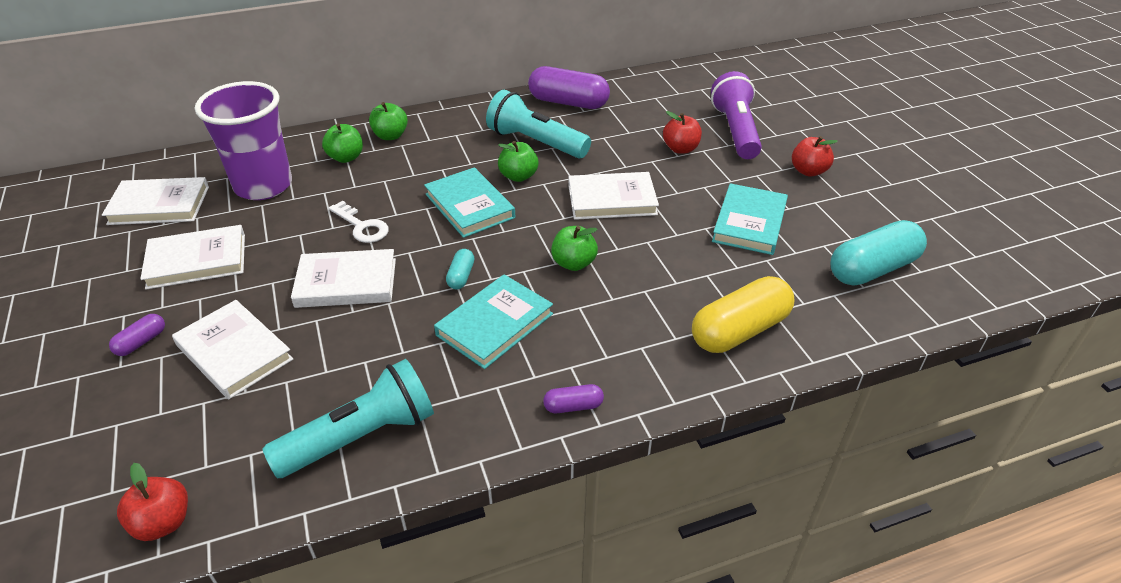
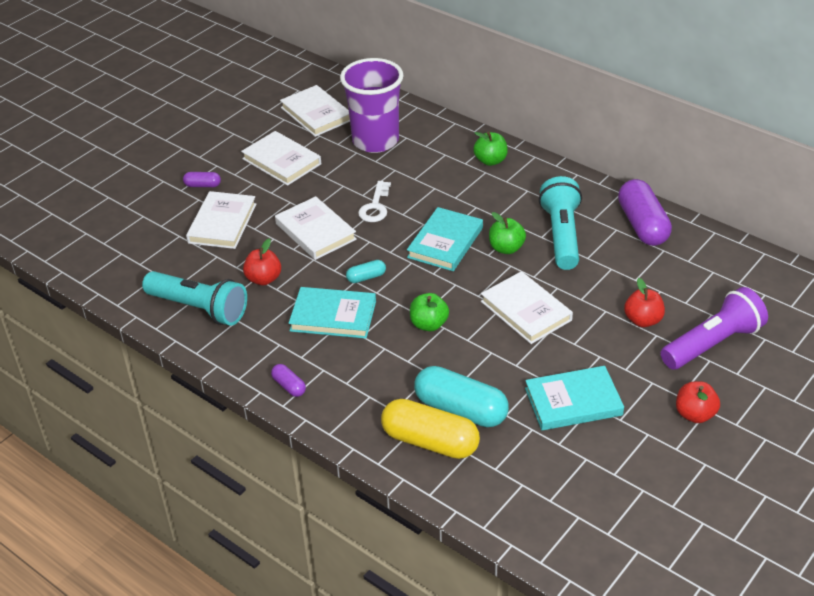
camera: 60 degrees right, 0 degrees up
red apple [117,463,188,541] -> red apple moved to [243,239,281,285]
green apple [322,123,363,163] -> none
turquoise capsule [831,220,927,286] -> turquoise capsule moved to [414,366,509,427]

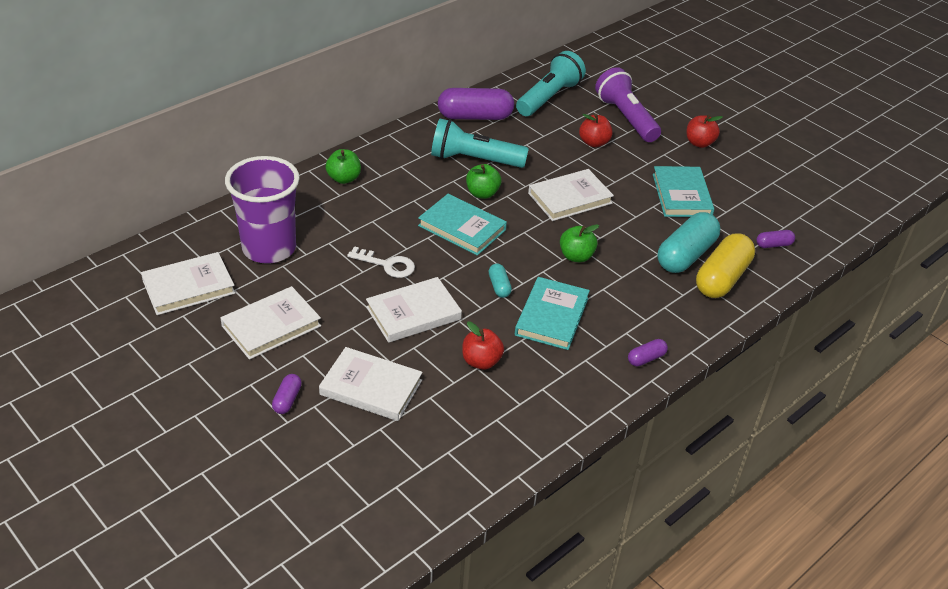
camera: 85 degrees left, 0 degrees up
turquoise flashlight [142,271,247,326] -> turquoise flashlight moved to [516,51,586,116]
none -> purple capsule [756,230,795,248]

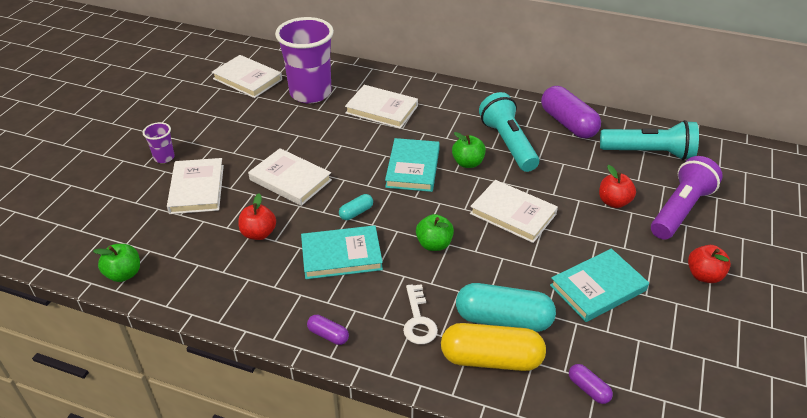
camera: 65 degrees right, 0 degrees up
white book [221,286,321,360] -> white book moved to [345,85,418,129]
purple capsule [272,374,302,414] -> purple cup [143,122,175,163]
green apple [326,149,361,184] -> green apple moved to [93,244,140,282]
white key [347,246,415,278] -> white key moved to [403,284,438,344]

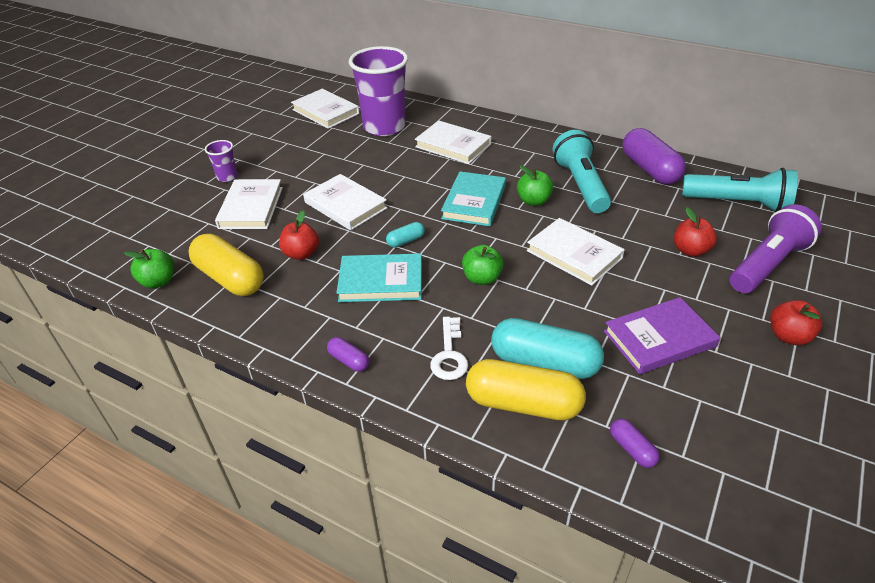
camera: 10 degrees right, 0 degrees up
turquoise book [550,249,649,322] -> purple book [604,297,720,374]
none -> yellow capsule [188,234,264,296]

